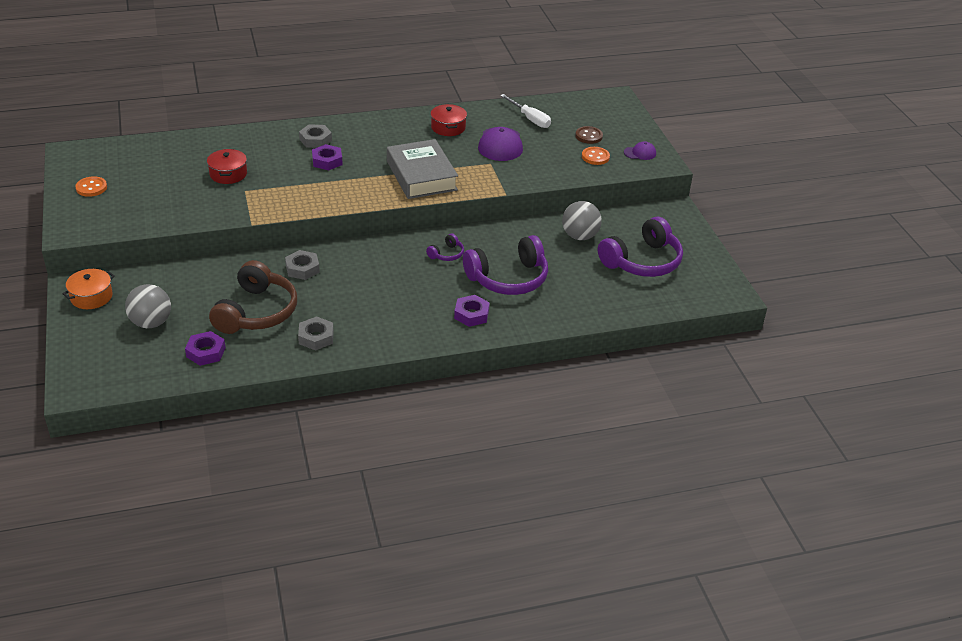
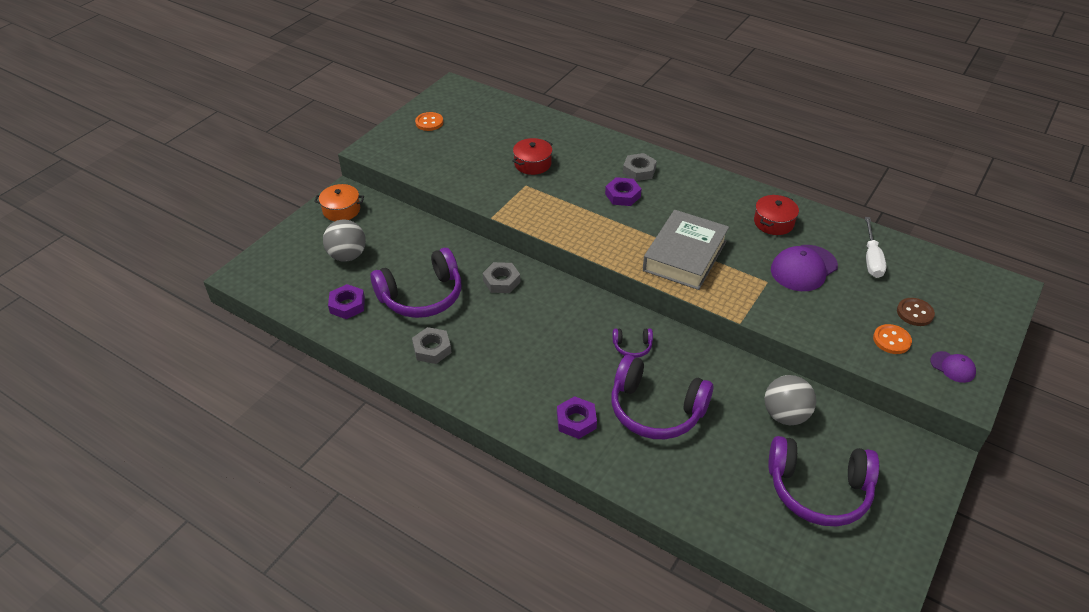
camera: 50 degrees right, 5 degrees up
brown headphones [209,260,297,334] -> purple headphones [370,248,461,318]

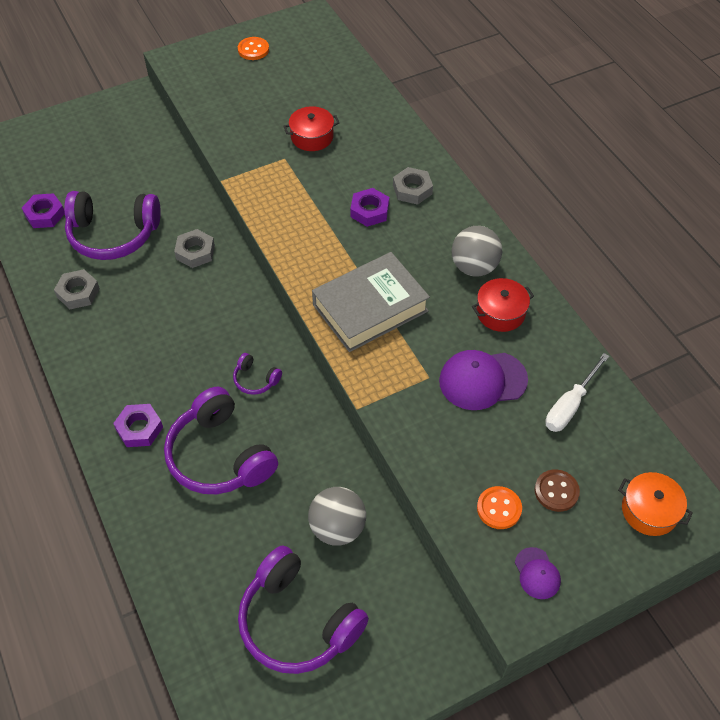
camera: 30 degrees right, 10 degrees up
orange pot [314,184,364,221] -> orange pot moved to [618,472,693,536]
grey ball [323,220,366,262] -> grey ball moved to [451,226,502,276]

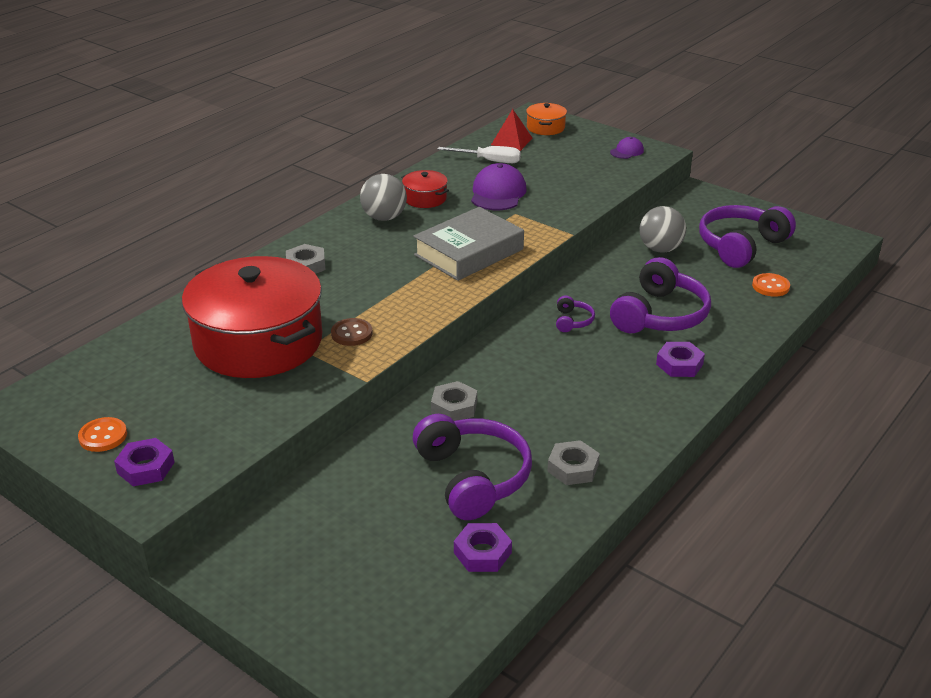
camera: 115 degrees left, 20 degrees down
purple headphones [238,545,369,674] -> purple headphones turned 150 degrees counterclockwise [699,205,796,268]
red pot [283,106,339,151] -> red pot [182,256,322,378], size x2.43
grey book [312,252,430,352] -> grey book turned 75 degrees counterclockwise [413,207,524,281]
purple nut [350,188,389,227] -> purple nut moved to [114,438,175,486]
purple cap [439,350,528,410] -> purple cap turned 135 degrees counterclockwise [471,163,527,211]
orange button [477,486,522,529] -> orange button moved to [752,273,790,297]
brown button [535,469,580,512] -> brown button moved to [331,318,373,346]
none -> red pyramid [491,109,532,151]

